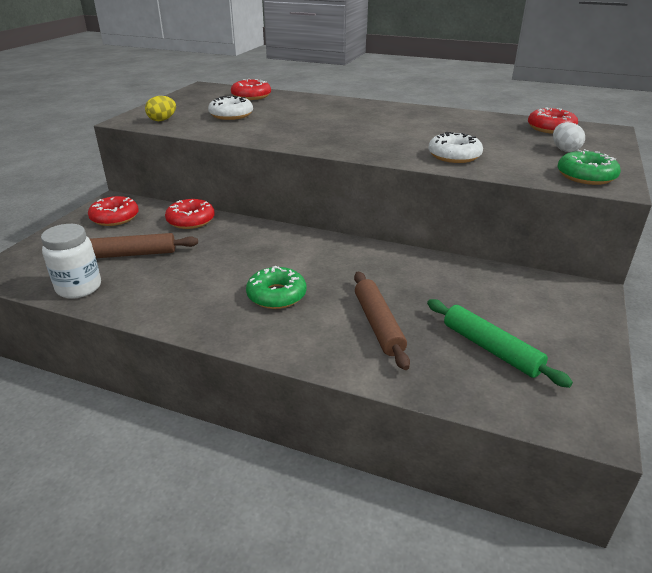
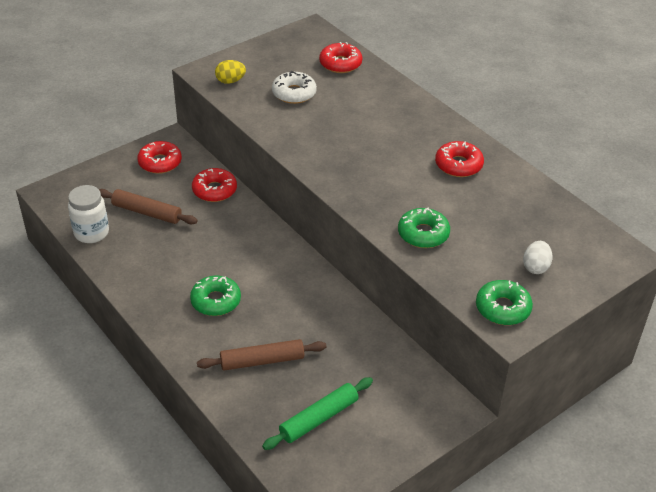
camera: 30 degrees right, 10 degrees up
brown rolling pin [354,272,410,370] -> brown rolling pin turned 60 degrees clockwise [197,339,327,371]
green rolling pin [427,299,573,388] -> green rolling pin turned 60 degrees clockwise [262,377,373,450]
white donut [428,132,483,163] -> green donut [398,207,450,248]
red donut [528,107,578,134] -> red donut moved to [435,141,484,177]

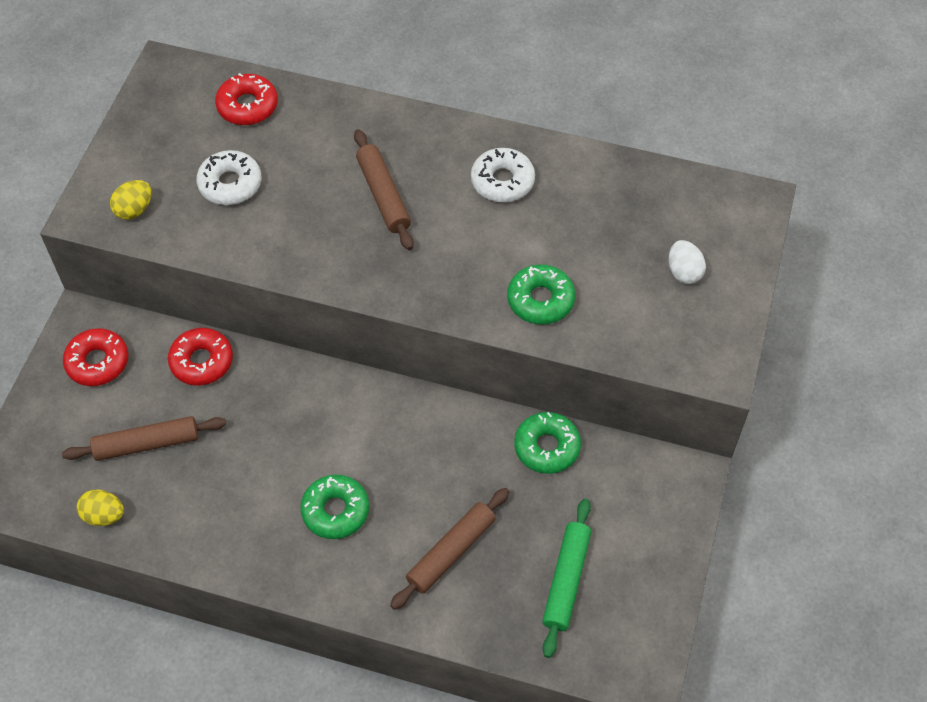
camera: 35 degrees left, 15 degrees up
white jar [68,185,109,243] -> yellow egg [77,489,124,526]
red donut [435,141,484,177] -> white donut [471,148,535,202]
green donut [476,280,533,325] -> green donut moved to [514,412,581,474]
none -> brown rolling pin [354,129,414,250]

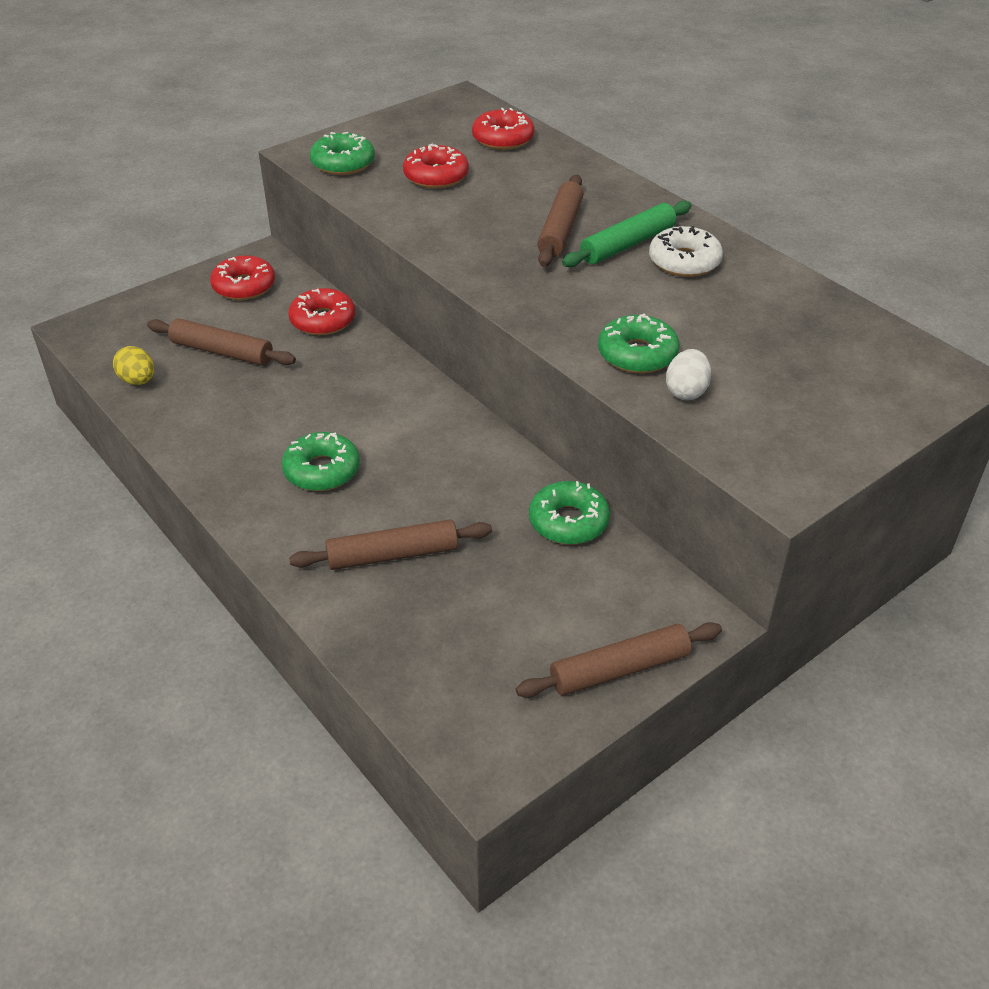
camera: 35 degrees right, 15 degrees down
yellow egg [110,180,152,220] -> green donut [310,132,375,175]
white donut [196,150,262,205] -> red donut [403,143,469,189]
green rolling pin [542,499,591,658] -> green rolling pin moved to [562,201,692,267]
white egg [669,240,706,284] -> white egg moved to [666,349,711,400]
none -> brown rolling pin [516,622,722,698]

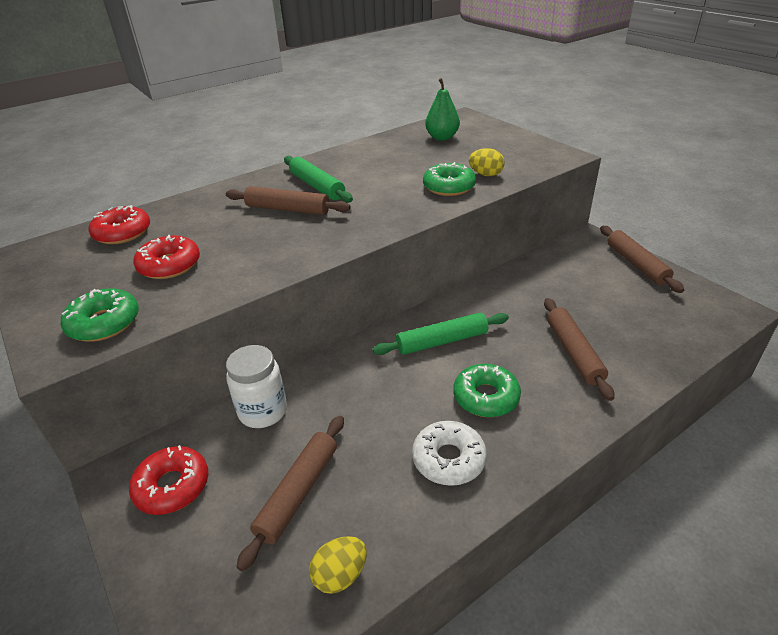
camera: 85 degrees left, 5 degrees down
red donut [288,288,355,335] -> white jar [226,345,287,428]
green donut [529,481,610,545] -> none
white donut [649,226,723,277] -> white donut moved to [412,421,487,486]
white egg [666,349,711,400] -> yellow egg [469,148,505,176]
none -> green rolling pin [373,313,509,355]
none -> green pear [425,78,460,141]

